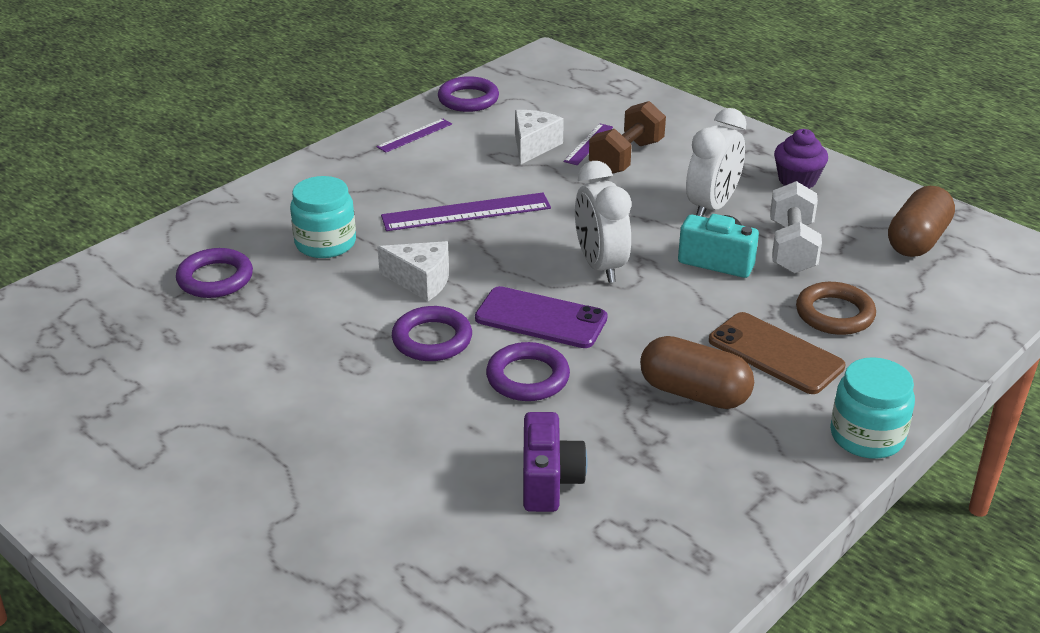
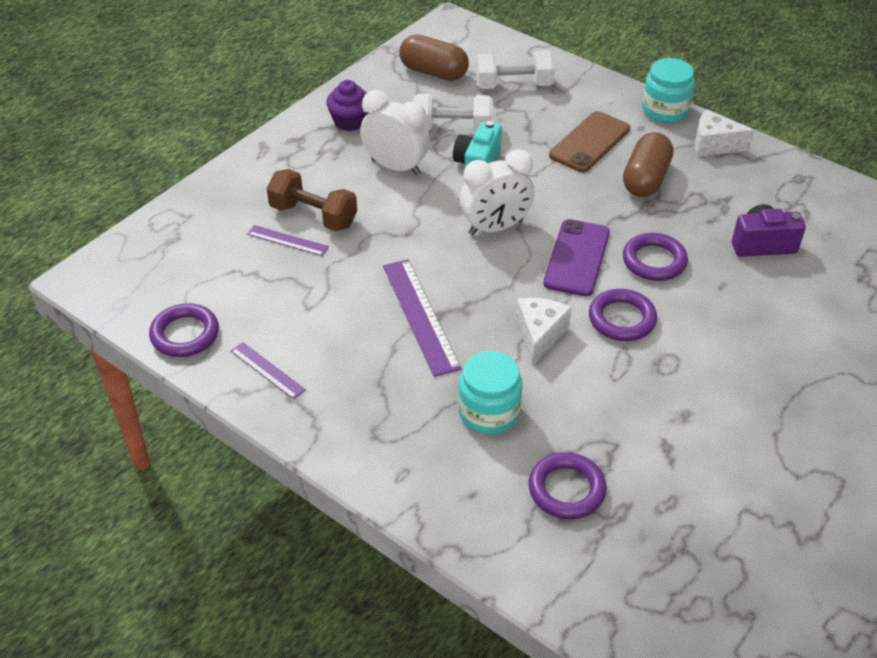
camera: 95 degrees left, 10 degrees up
white cheese [515,110,564,165] -> white cheese moved to [695,109,754,157]
brown ring [796,282,876,335] -> none
none -> white dumbbell [476,51,555,89]

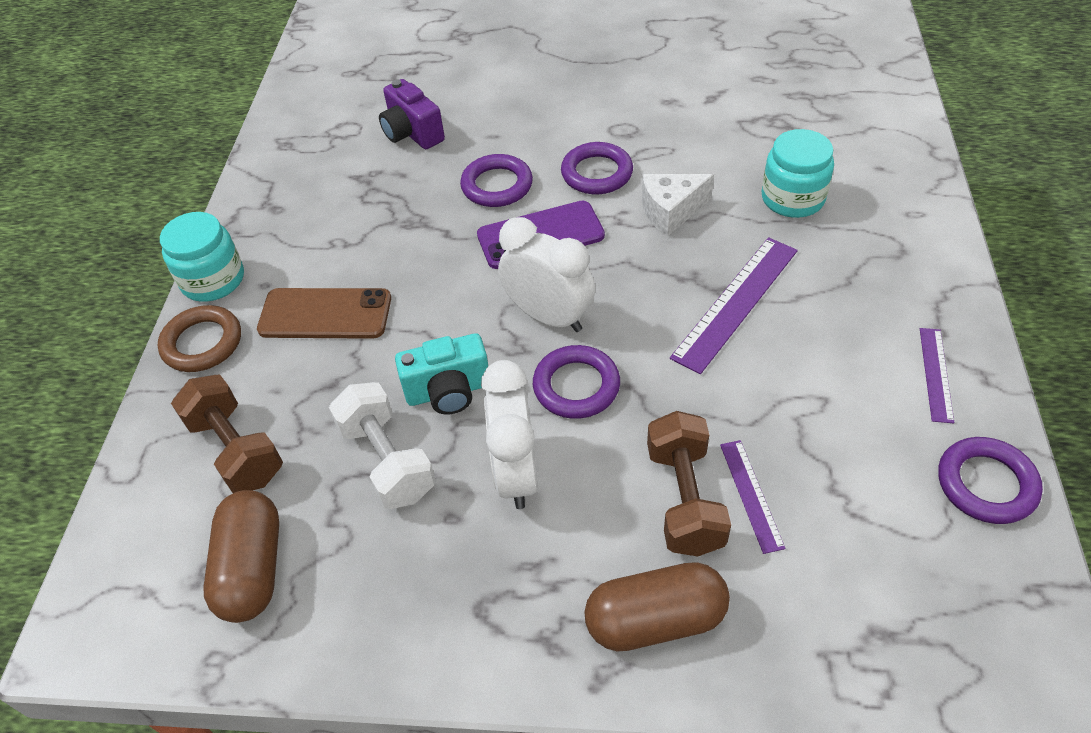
camera: 120 degrees left, 5 degrees up
purple cupcake [326,80,368,131] -> none
white dumbbell [476,51,555,89] -> brown dumbbell [171,375,283,493]
purple ring [528,452,607,519] -> purple ring moved to [533,345,620,419]
brown capsule [623,132,673,197] -> brown capsule moved to [584,562,730,652]
white cheese [695,109,754,157] -> none
none -> brown ring [158,305,241,372]

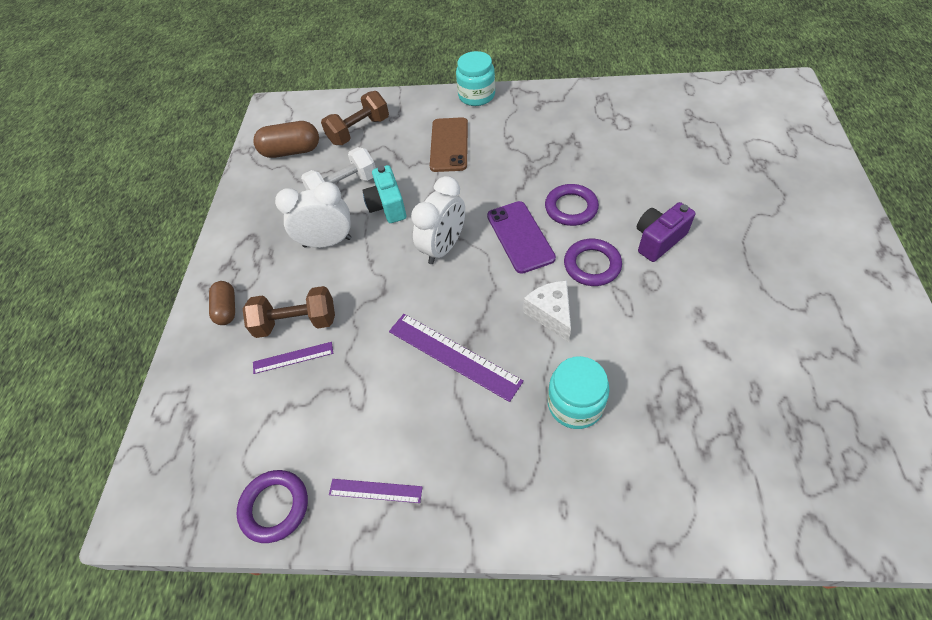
camera: 90 degrees right, 5 degrees up
brown ring [158,305,241,372] -> none
purple camera [379,79,445,149] -> purple camera moved to [637,202,695,262]
purple ring [533,345,620,419] -> none
brown capsule [584,562,730,652] -> brown capsule [209,281,235,325], size x0.64

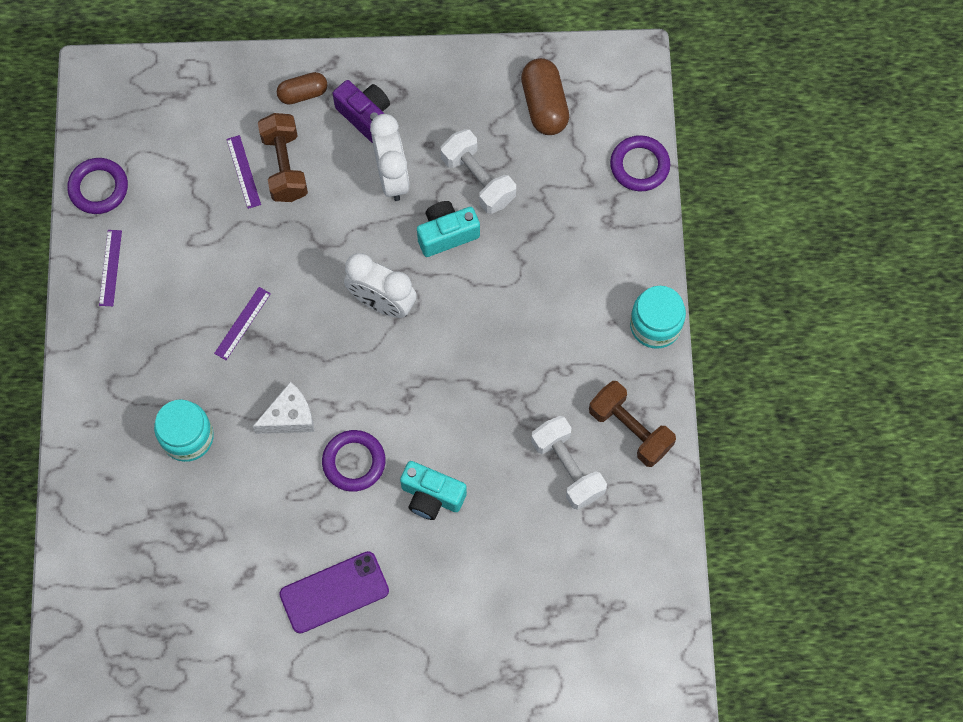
camera: 80 degrees right, 15 degrees up
brown dumbbell [321,91,389,145] -> brown dumbbell moved to [589,381,676,467]
purple ruler [389,314,524,402] -> purple ruler [214,287,271,360], size x0.56
brown phone [430,117,468,172] -> none
purple phone [487,201,556,274] -> purple phone moved to [279,551,389,634]
purple ring [545,184,599,226] -> purple ring moved to [610,135,670,191]
purple camera [637,202,695,262] -> purple camera moved to [333,80,390,143]
none -> turquoise camera [400,461,467,520]
none -> white dumbbell [531,416,607,510]

